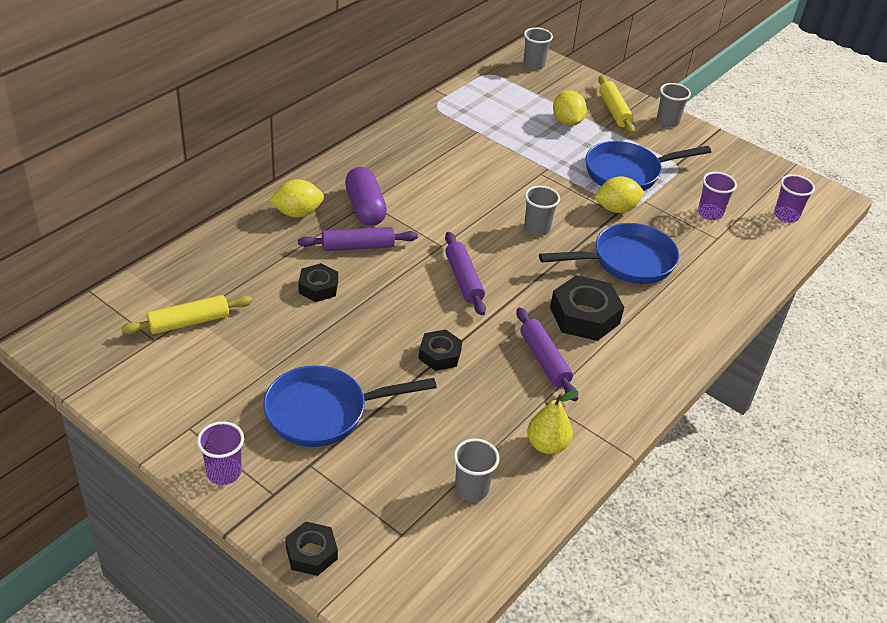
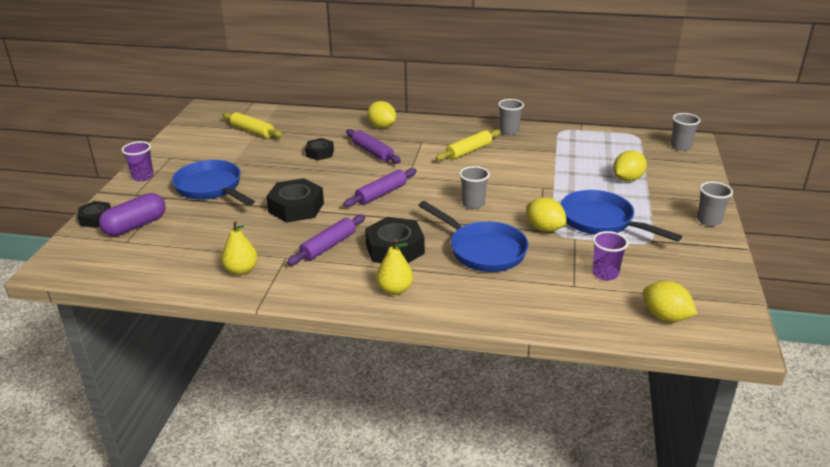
camera: 65 degrees right, 10 degrees down
purple capsule [345,167,387,226] -> purple capsule moved to [99,193,166,236]
black nut [419,329,462,371] -> black nut [266,178,324,223], size x1.67
grey cup [454,439,500,502] -> grey cup moved to [498,99,524,135]
yellow rolling pin [598,76,635,134] -> yellow rolling pin moved to [436,130,501,161]
purple cup [774,174,815,223] -> yellow lemon [643,281,697,322]
none -> yellow pear [376,239,413,295]

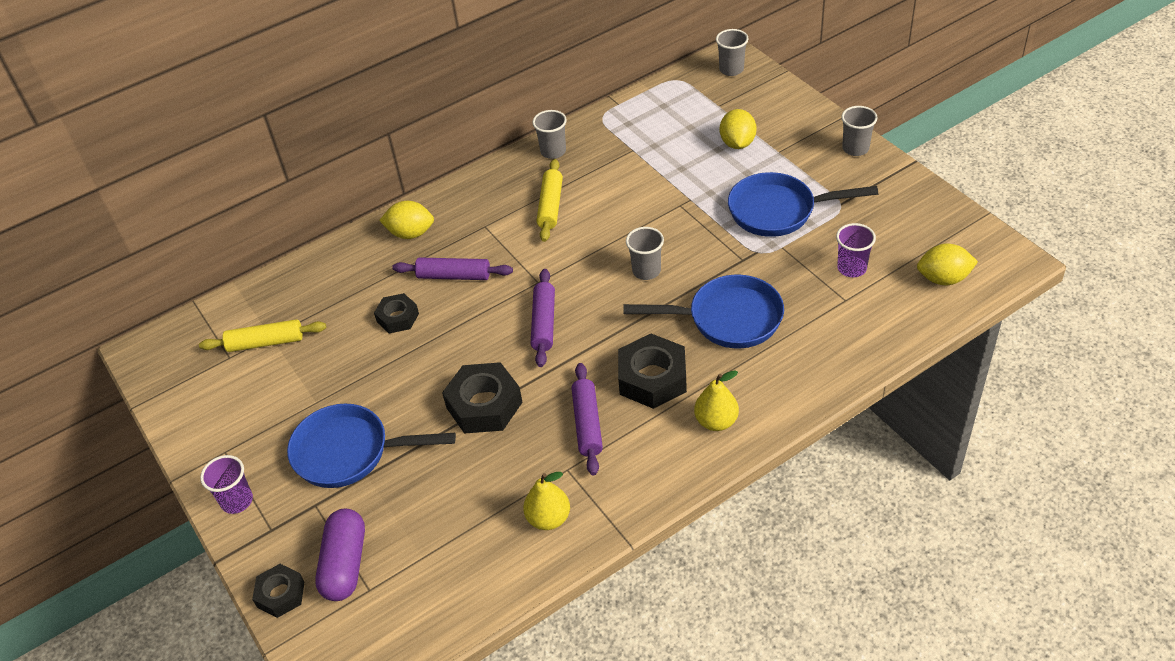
camera: 40 degrees left, 15 degrees up
yellow lemon [526,197,567,232] -> none

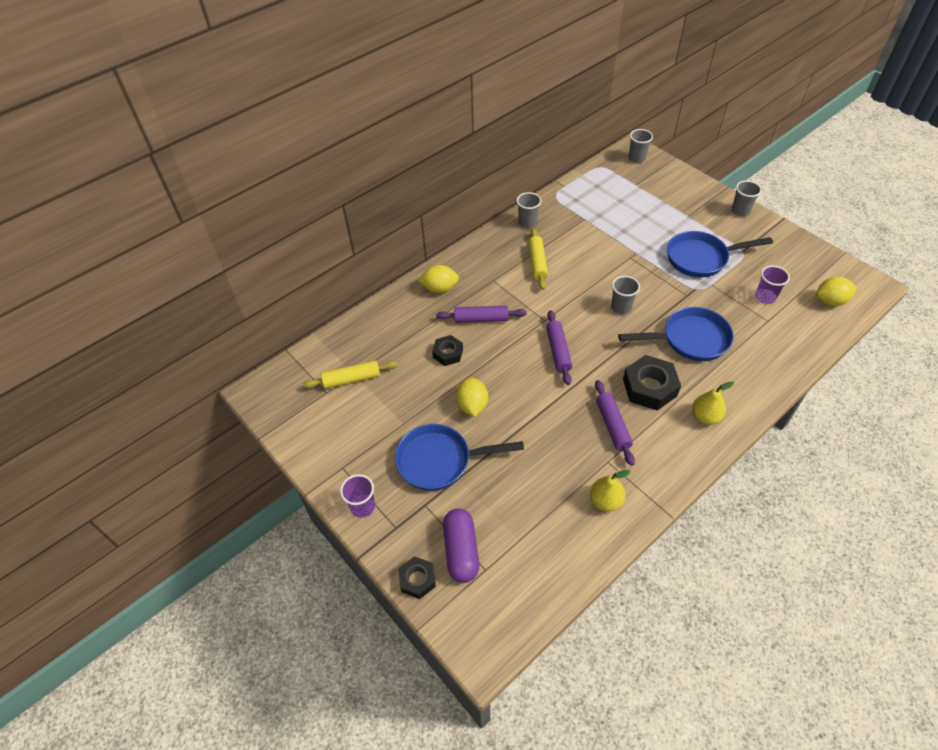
camera: 10 degrees left, 5 degrees up
black nut [442,362,523,433] -> none
yellow lemon [720,109,757,149] -> yellow lemon moved to [456,377,488,417]

